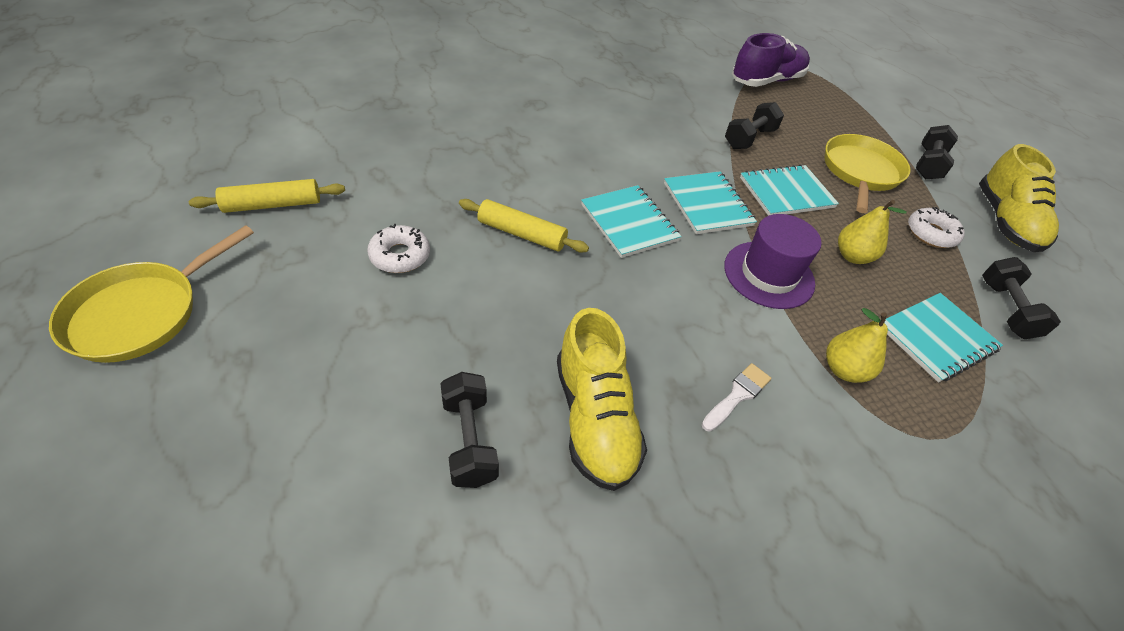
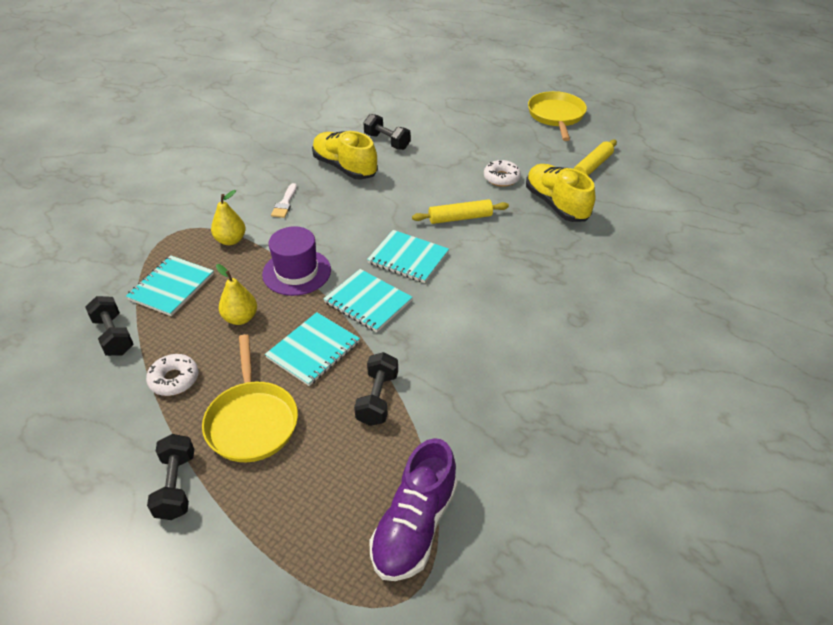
camera: 150 degrees right, 5 degrees down
yellow shoe [979,144,1059,252] -> yellow shoe moved to [526,164,595,222]

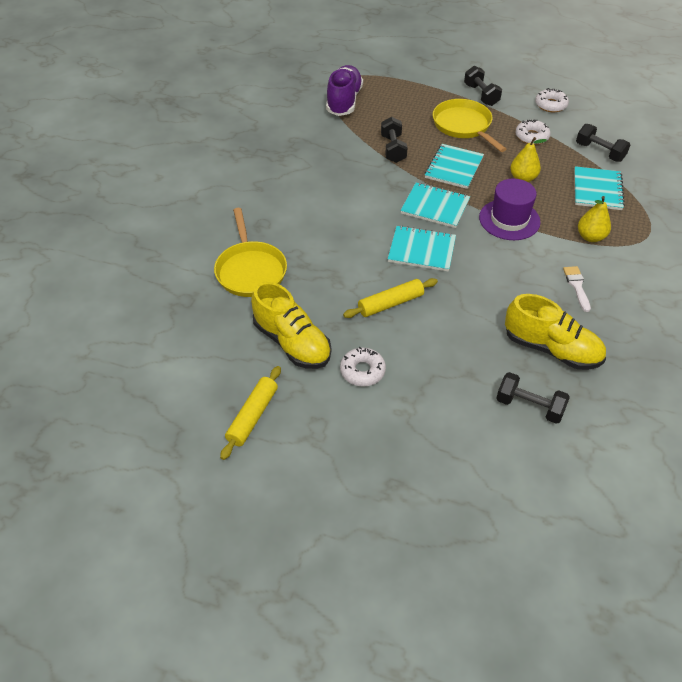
camera: 165 degrees right, 5 degrees up
yellow pan [528,91,587,141] -> yellow pan moved to [214,208,287,297]
none -> white donut [535,88,569,112]

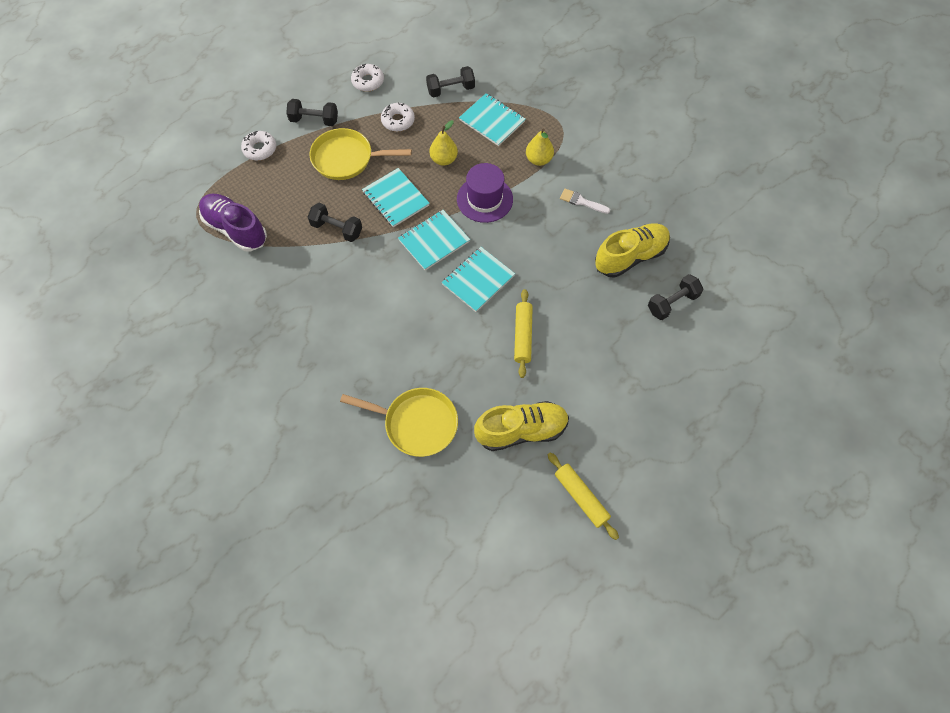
camera: 60 degrees left, 15 degrees up
white donut [340,347,386,387] -> white donut moved to [241,131,276,161]

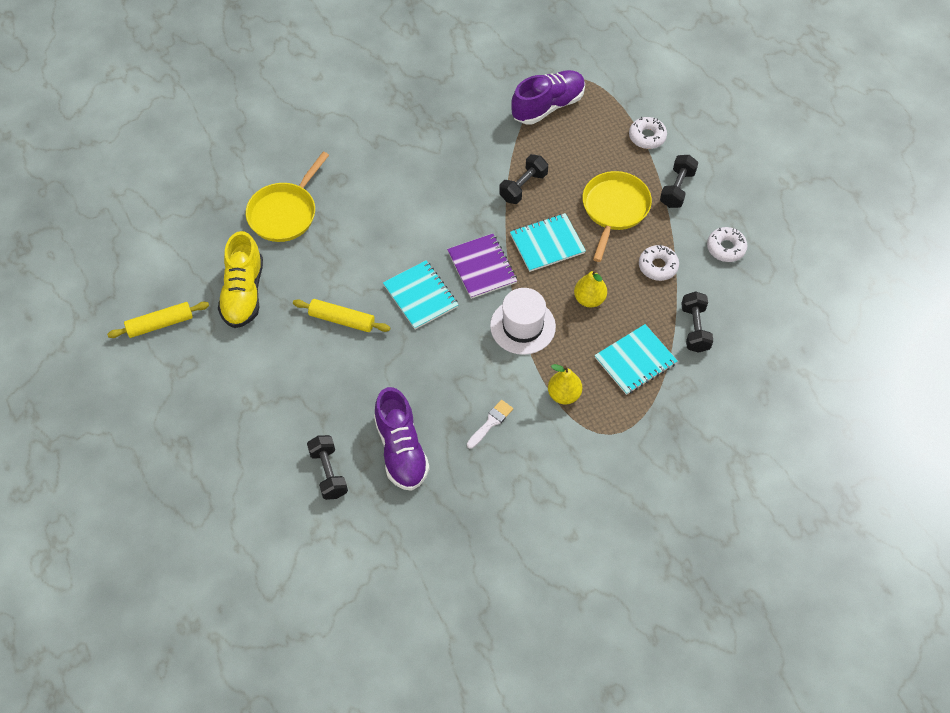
camera: 105 degrees right, 5 degrees down
turquoise notebook [398,210,470,270] -> purple notebook [447,233,517,299]
purple hat [457,163,513,223] -> white hat [490,288,556,355]
yellow shoe [595,223,670,278] -> purple shoe [374,387,430,491]

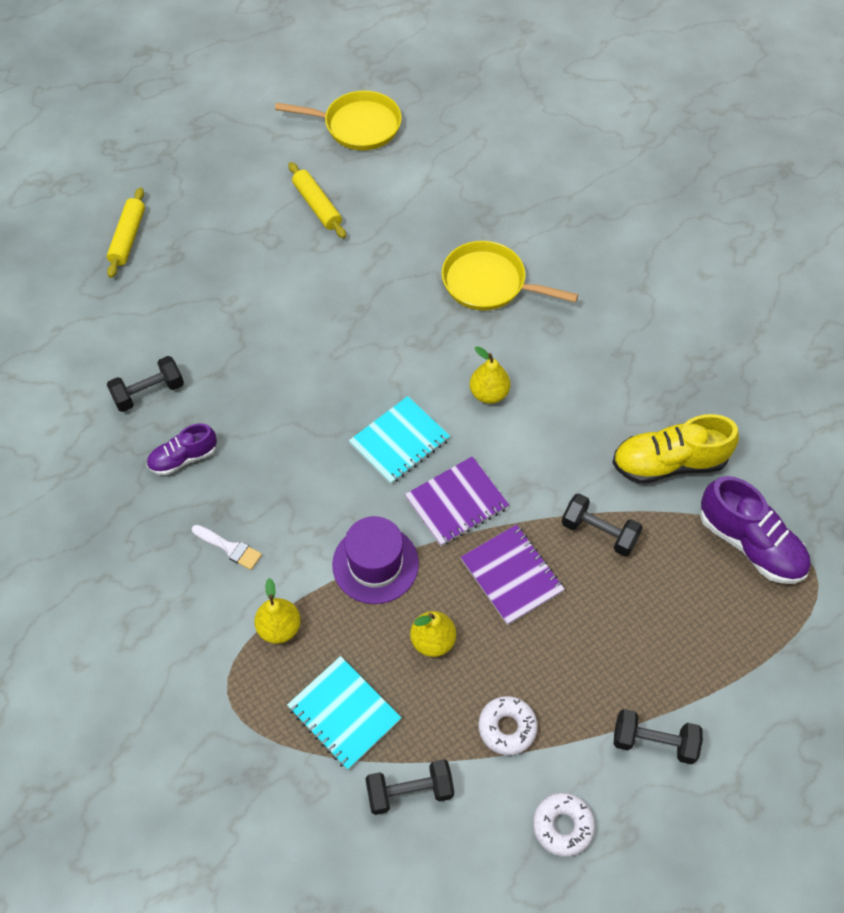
camera: 80 degrees right, 0 degrees up
yellow shoe [218,231,263,328] -> yellow shoe moved to [612,414,739,484]
yellow rolling pin [293,299,390,332] -> yellow rolling pin moved to [107,187,145,278]
purple shoe [374,387,430,491] -> purple shoe [147,423,217,476], size x0.61
white hat [490,288,556,355] -> purple hat [332,516,419,604]
turquoise notebook [510,213,586,272] -> purple notebook [461,524,565,625]
yellow pan [583,171,652,262] -> yellow pan moved to [275,91,402,150]
white donut [629,117,667,149] -> none
none -> yellow pear [470,346,510,404]

